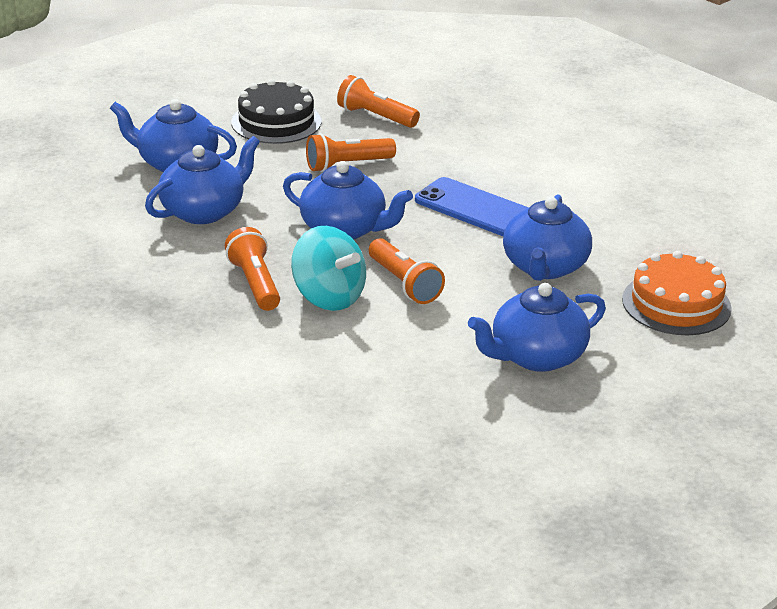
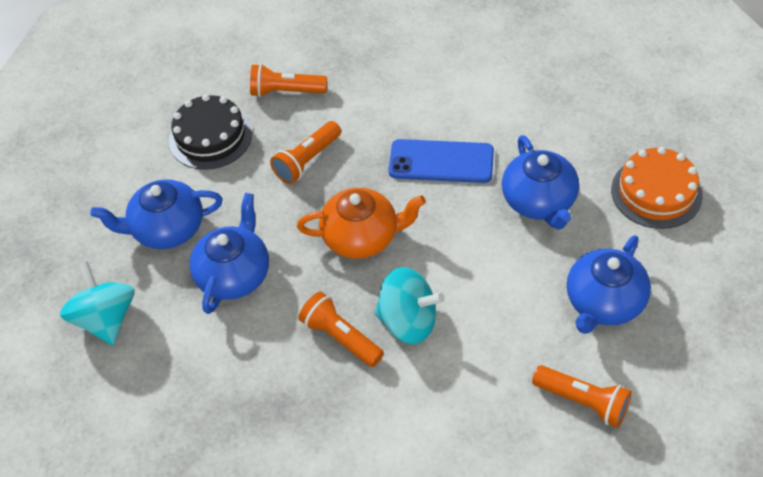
camera: 25 degrees left, 20 degrees up
blue teapot [283,161,413,240] -> orange teapot [297,188,426,259]
orange flashlight [369,238,445,304] -> orange flashlight moved to [532,365,632,427]
none -> turquoise spinning top [60,261,135,345]

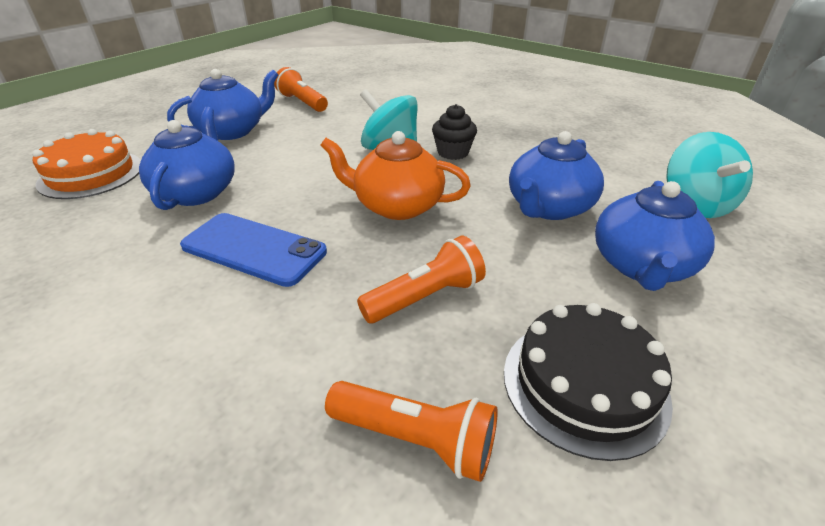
camera: 165 degrees left, 15 degrees down
blue teapot [90,179,223,249] -> blue teapot turned 105 degrees clockwise [595,181,715,291]
orange flashlight [299,292,384,367] -> black cupcake [432,104,477,160]

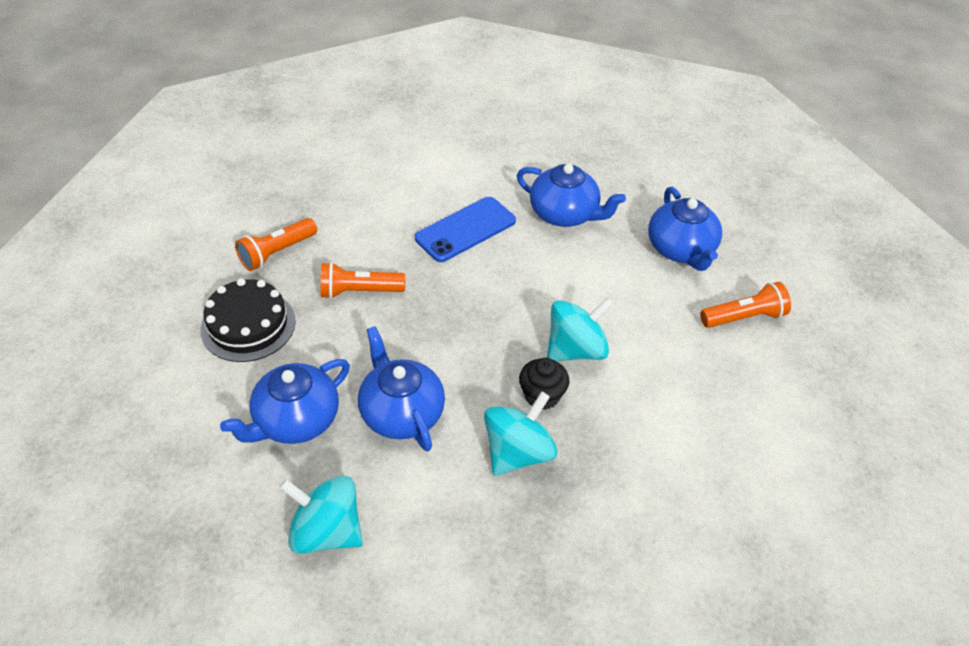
camera: 115 degrees right, 10 degrees up
orange cake [32,129,141,199] -> none
orange teapot [320,131,471,220] -> none
orange flashlight [357,236,486,323] -> orange flashlight turned 90 degrees clockwise [321,262,405,299]
blue teapot [595,181,715,291] -> blue teapot turned 90 degrees counterclockwise [220,359,350,444]
none -> turquoise spinning top [484,391,557,476]

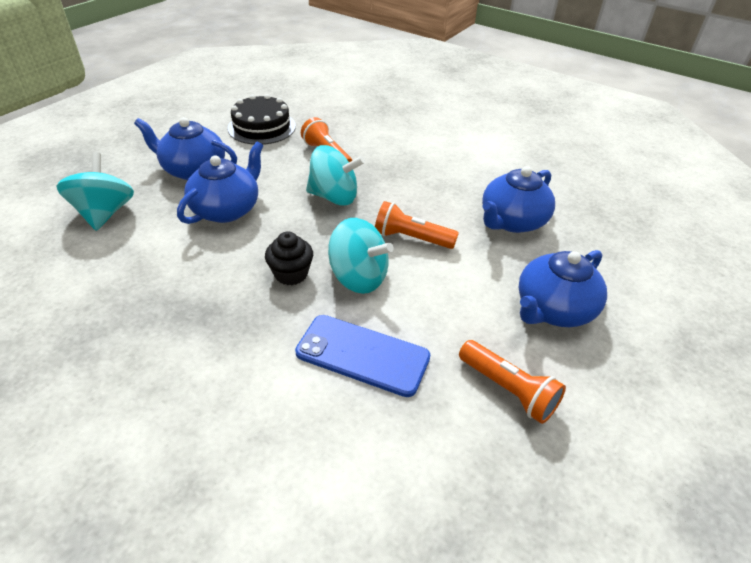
camera: 60 degrees right, 5 degrees down
orange flashlight [235,218,317,271] -> orange flashlight moved to [375,201,459,249]
blue phone [415,197,516,262] -> blue phone moved to [295,315,430,397]
turquoise spinning top [484,391,557,476] -> turquoise spinning top moved to [306,145,365,206]
blue teapot [517,164,626,227] -> blue teapot turned 45 degrees clockwise [482,166,555,233]

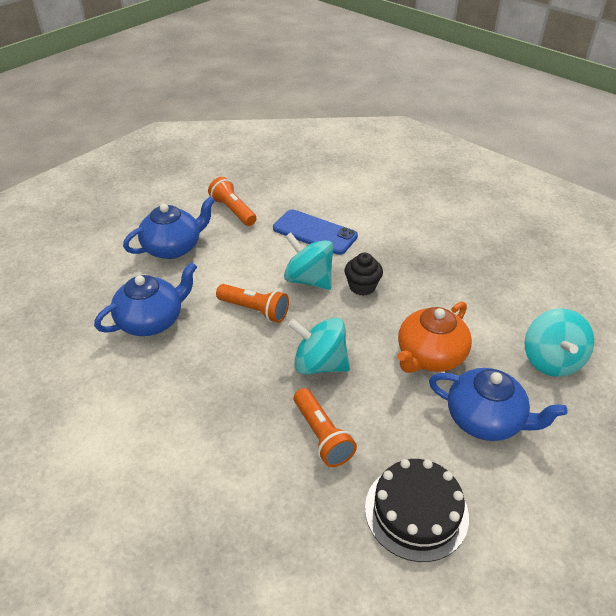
camera: 170 degrees left, 0 degrees up
blue teapot [177,141,263,224] -> orange teapot [398,302,472,373]

